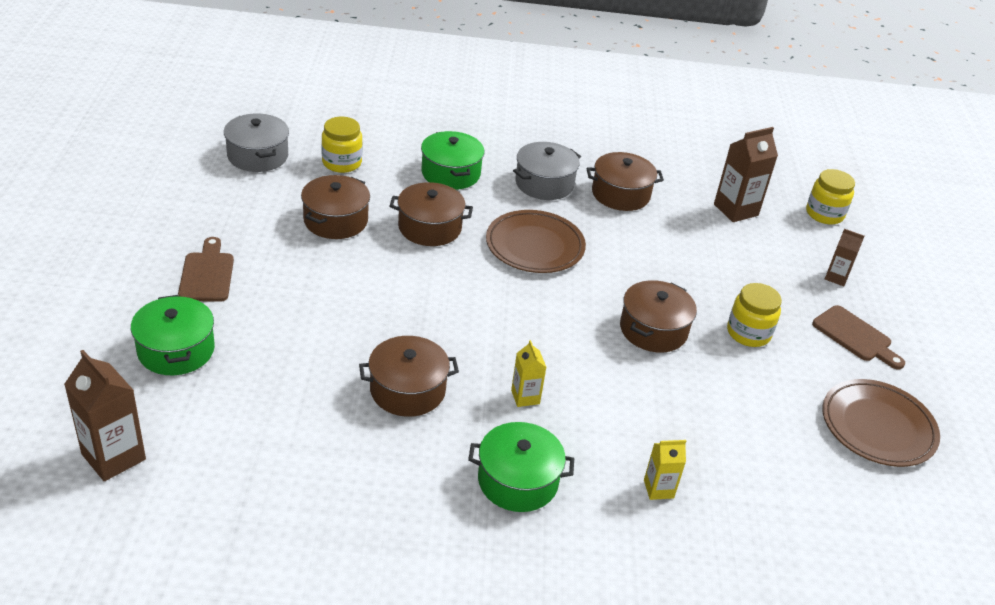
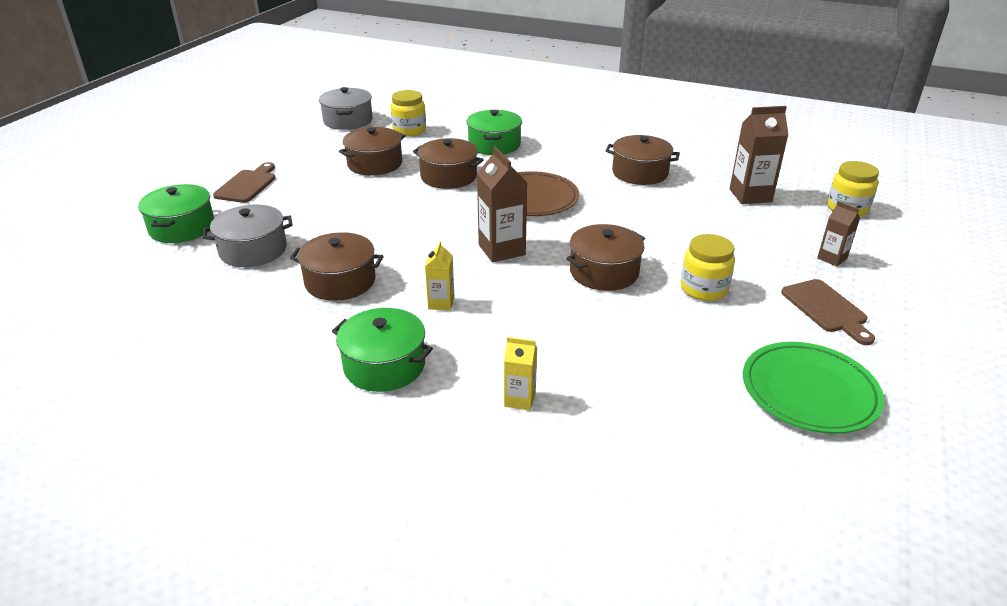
camera: 25 degrees right, 5 degrees down
brown carton [64,350,146,481] -> brown carton moved to [477,146,527,263]
grey pot [513,142,581,200] -> grey pot moved to [203,205,293,267]
brown plate [822,379,940,467] -> green plate [743,342,884,434]

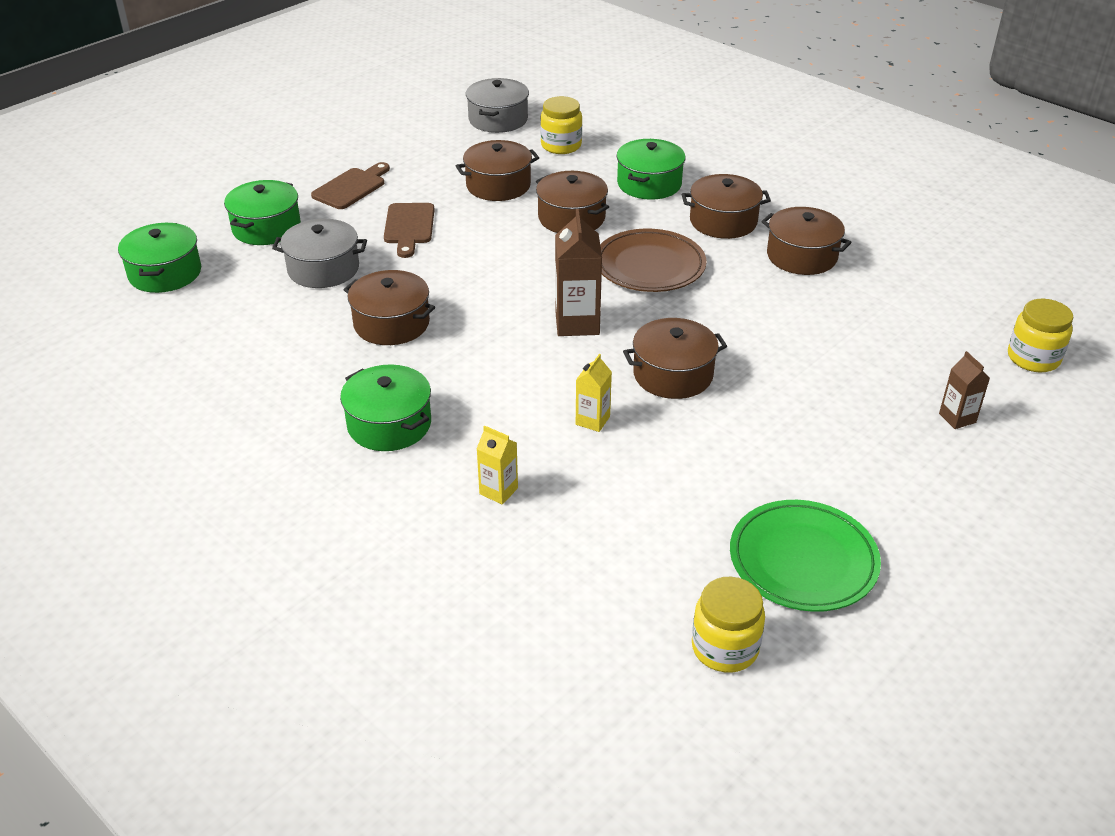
camera: 20 degrees right, 5 degrees up
yellow carton [425,241,454,311] -> yellow carton moved to [576,354,612,432]
yellow jar [681,234,735,301] -> yellow jar moved to [692,577,765,673]
brown carton [730,106,789,204] -> none
brown cutting board [781,279,875,345] -> brown cutting board moved to [384,203,435,258]
none -> green pot [118,223,201,293]
none -> brown pot [682,174,771,239]

